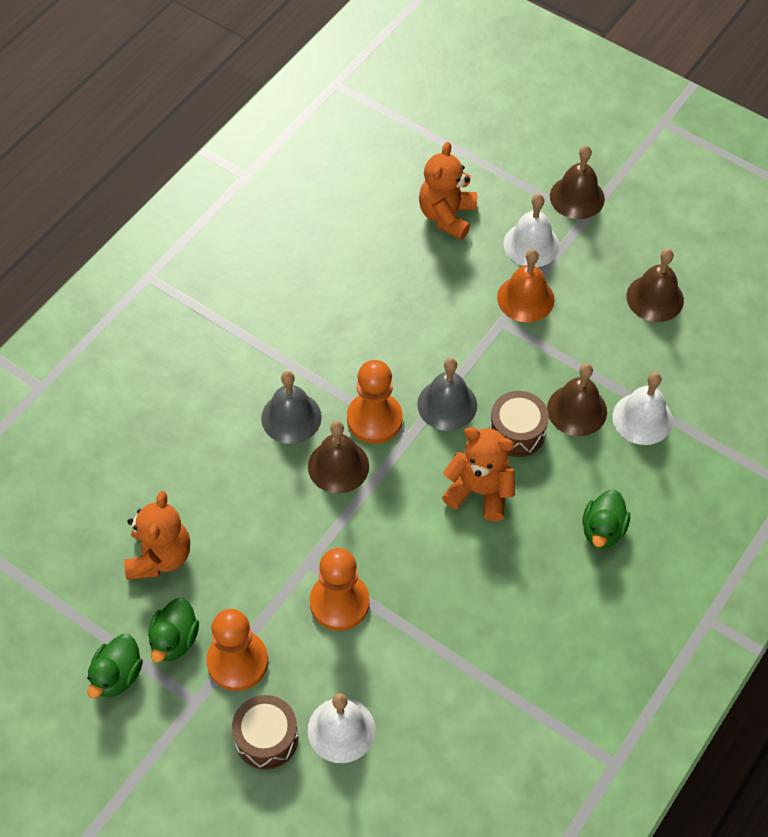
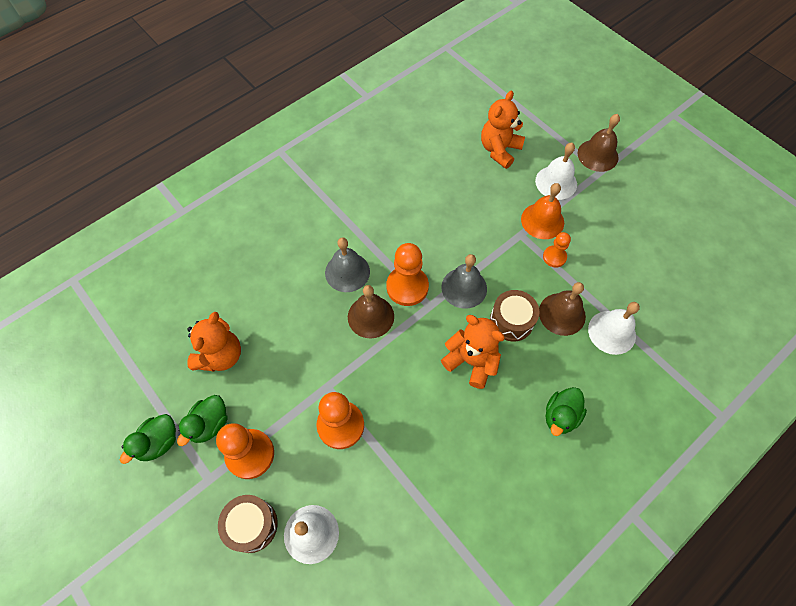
camera: 15 degrees right, 5 degrees up
brown bell [627,249,684,322] -> none
none -> orange pawn [543,232,571,268]

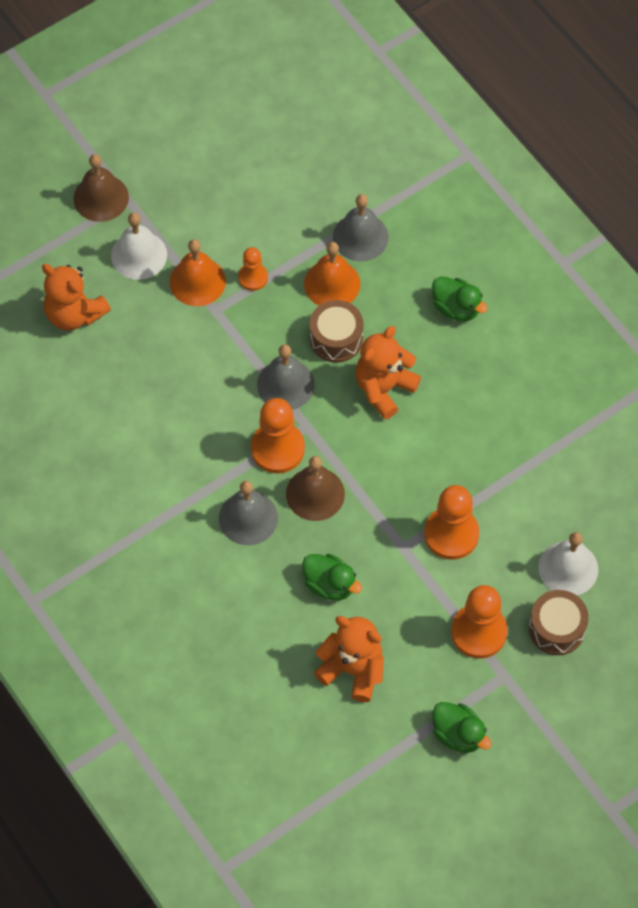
camera: 85 degrees left, 0 degrees up
green duck [177,395,228,446] -> green duck moved to [302,554,362,600]
brown bell [539,282,586,336] -> orange bell [304,242,361,306]
white bell [588,302,640,355] -> grey bell [333,194,389,261]

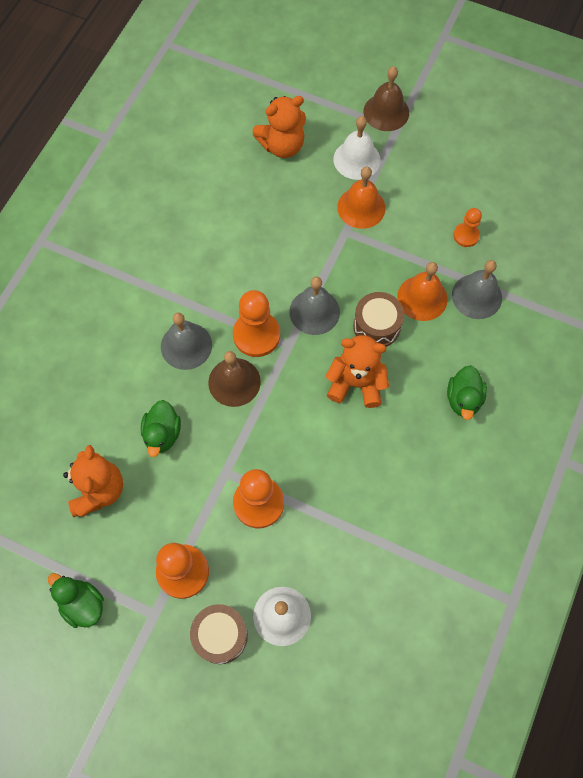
camera: 60 degrees right, 5 degrees up
orange teddy bear [42,264,111,331] -> orange teddy bear turned 120 degrees counterclockwise [252,96,306,158]
orange pawn [238,247,268,291] -> orange pawn moved to [453,208,482,247]
green duck [432,702,492,753] -> green duck turned 120 degrees clockwise [48,573,104,628]

